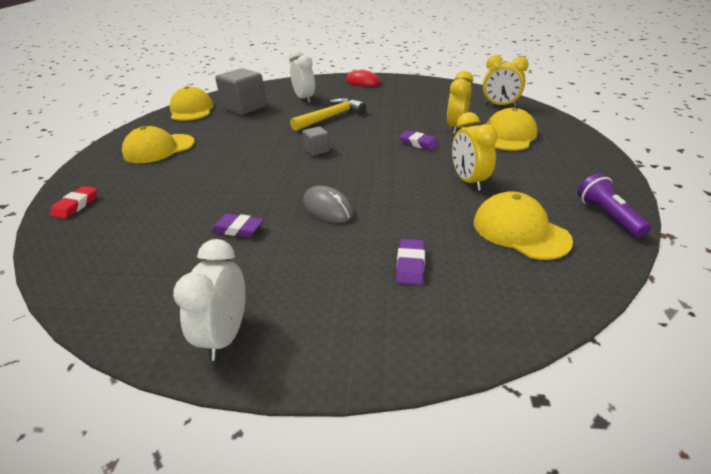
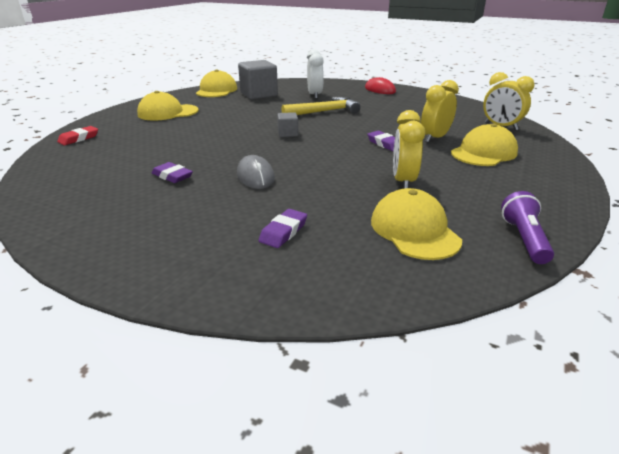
camera: 20 degrees right, 5 degrees down
white clock [173,239,245,361] -> none

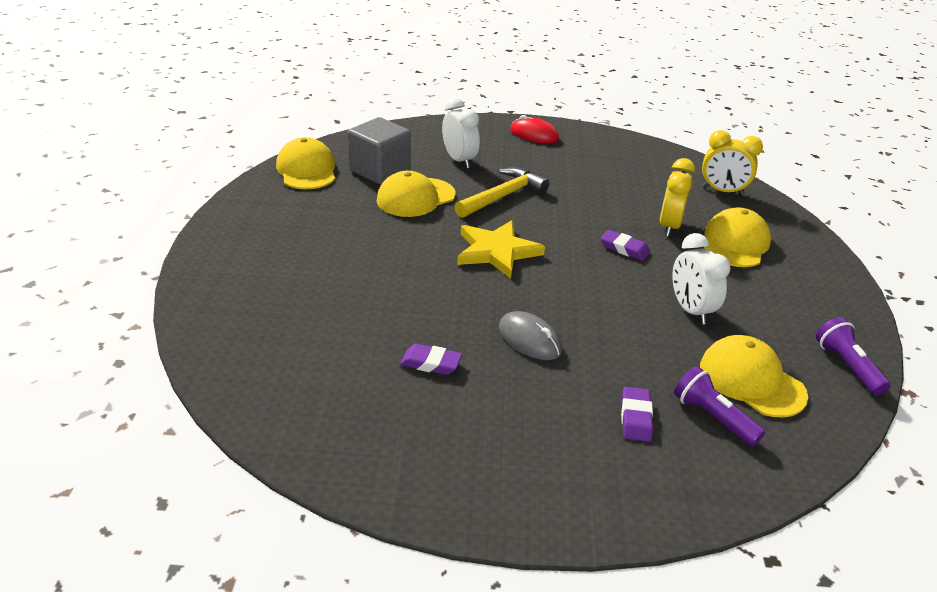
camera: 25 degrees left, 5 degrees up
red eraser [57,126,98,145] -> none
yellow cap [137,91,199,121] -> yellow cap moved to [377,171,456,217]
grey cube [277,112,298,137] -> yellow star [457,220,545,279]
yellow clock [393,110,425,189] -> white clock [672,233,731,325]
none -> purple flashlight [674,366,765,447]

